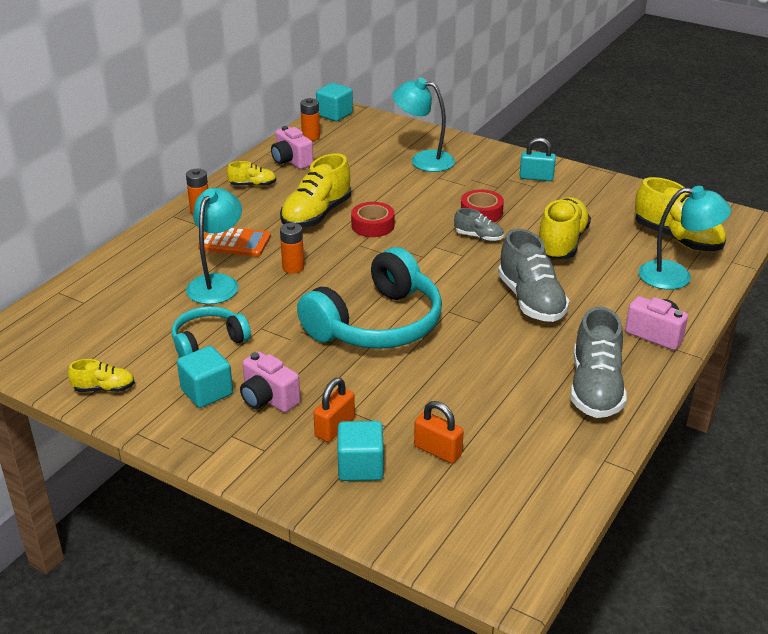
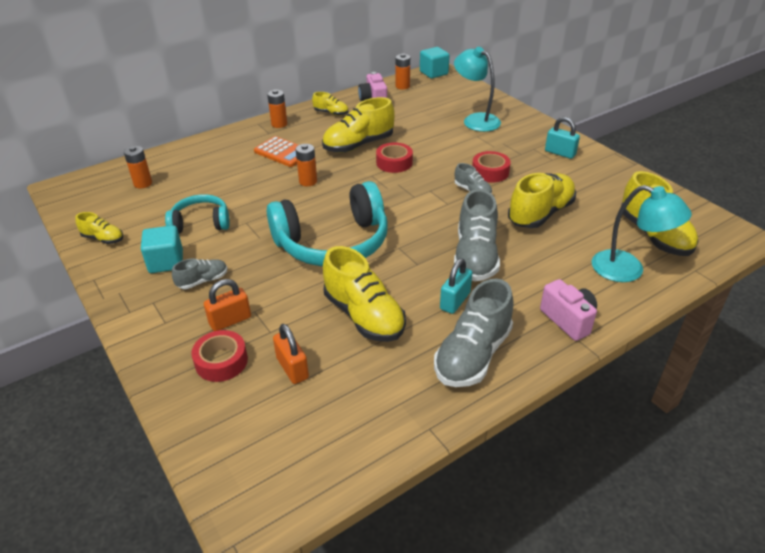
camera: 25 degrees right, 5 degrees up
turquoise lamp [186,188,242,304] -> none
pink camera [240,351,300,412] -> grey shoe [172,259,227,289]
turquoise cube [338,421,384,481] -> red tape [191,330,248,382]
none -> orange battery [124,146,152,188]
none -> yellow shoe [323,246,406,342]
none -> turquoise padlock [440,258,472,314]

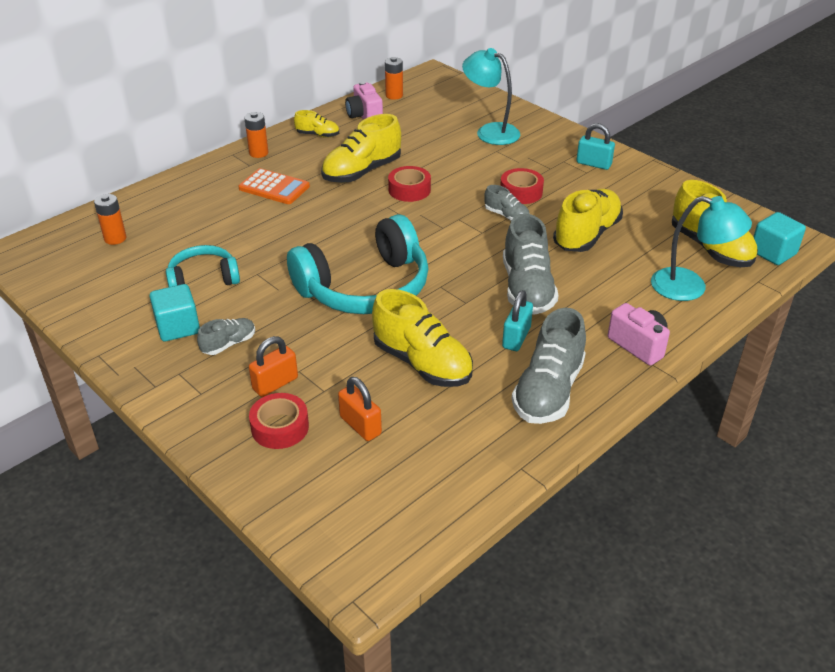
camera: 10 degrees left, 0 degrees up
yellow shoe [76,212,123,244] -> none
orange battery [295,144,317,186] -> none
turquoise cube [420,47,450,78] -> turquoise cube moved to [753,212,806,265]

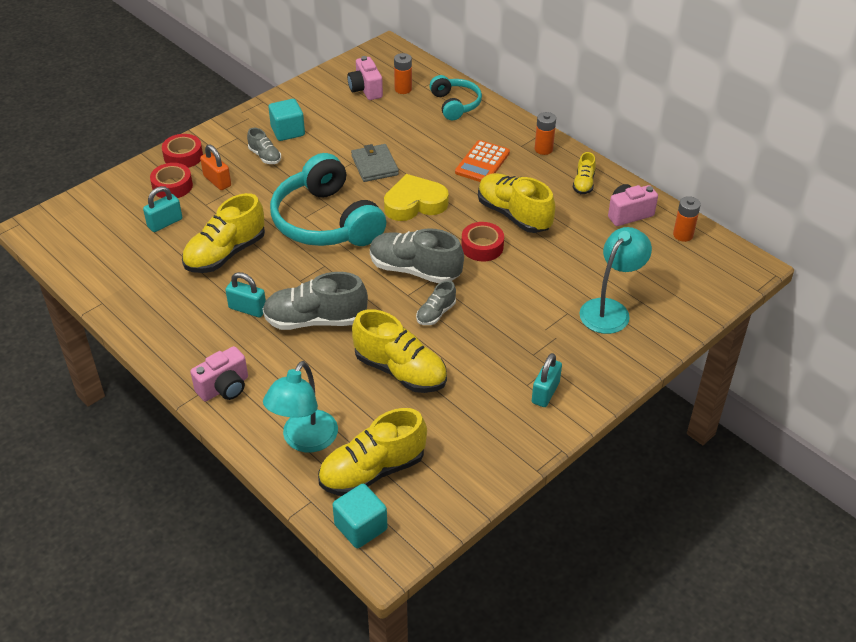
camera: 90 degrees right, 5 degrees up
turquoise headphones [166,245,240,287] -> turquoise headphones moved to [430,75,482,120]
orange padlock [338,377,382,441] -> turquoise padlock [143,186,182,232]
red tape [500,168,544,204] -> red tape moved to [162,134,203,168]
grey shoe [512,308,586,424] -> grey shoe moved to [370,228,464,283]
none -> pink camera [347,56,383,100]
none -> grey wallet [351,144,399,182]
none -> yellow heart [384,174,449,221]

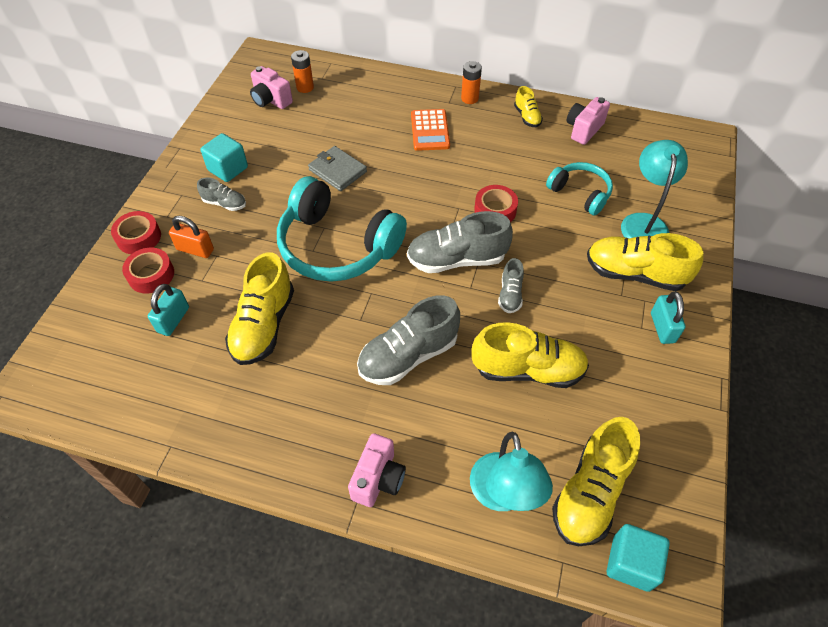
camera: 30 degrees left, 10 degrees up
turquoise padlock [226,272,266,317] -> none
yellow heart [384,174,449,221] -> none
turquoise headphones [430,75,482,120] -> turquoise headphones moved to [546,162,613,215]
yellow shoe [478,173,555,233] -> yellow shoe moved to [587,233,703,291]
orange battery [673,196,701,242] -> none

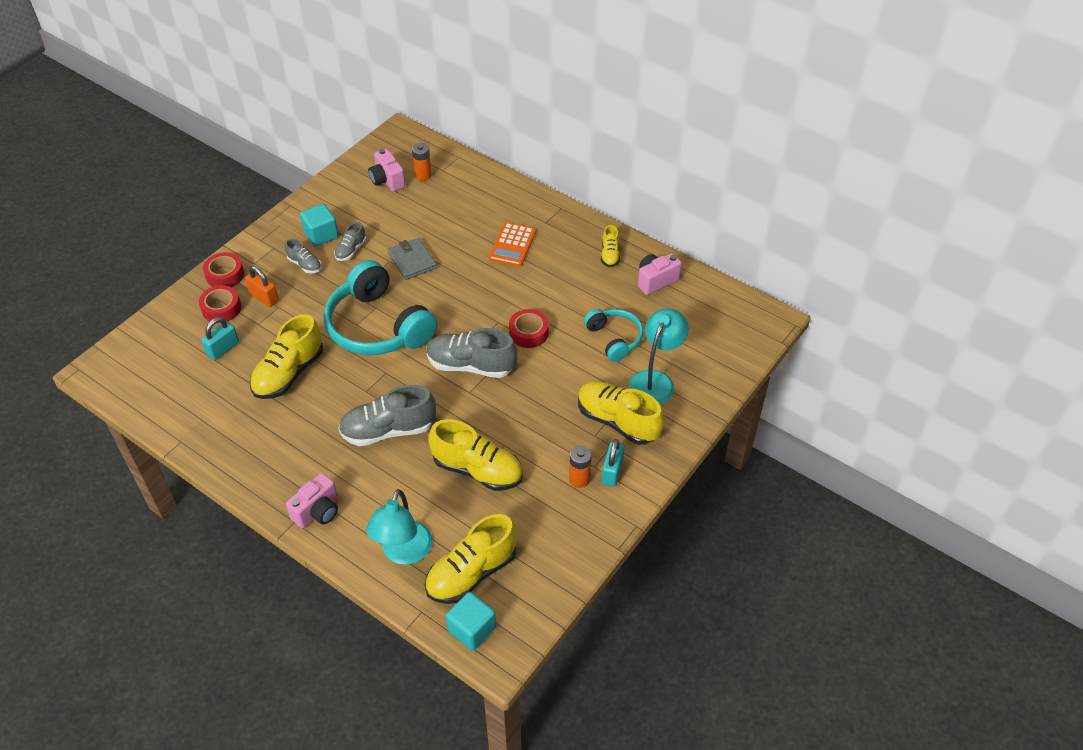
camera: 20 degrees right, 5 degrees down
orange battery [461,61,482,104] -> orange battery moved to [569,446,592,488]
grey shoe [498,258,524,313] -> grey shoe moved to [334,222,366,261]

